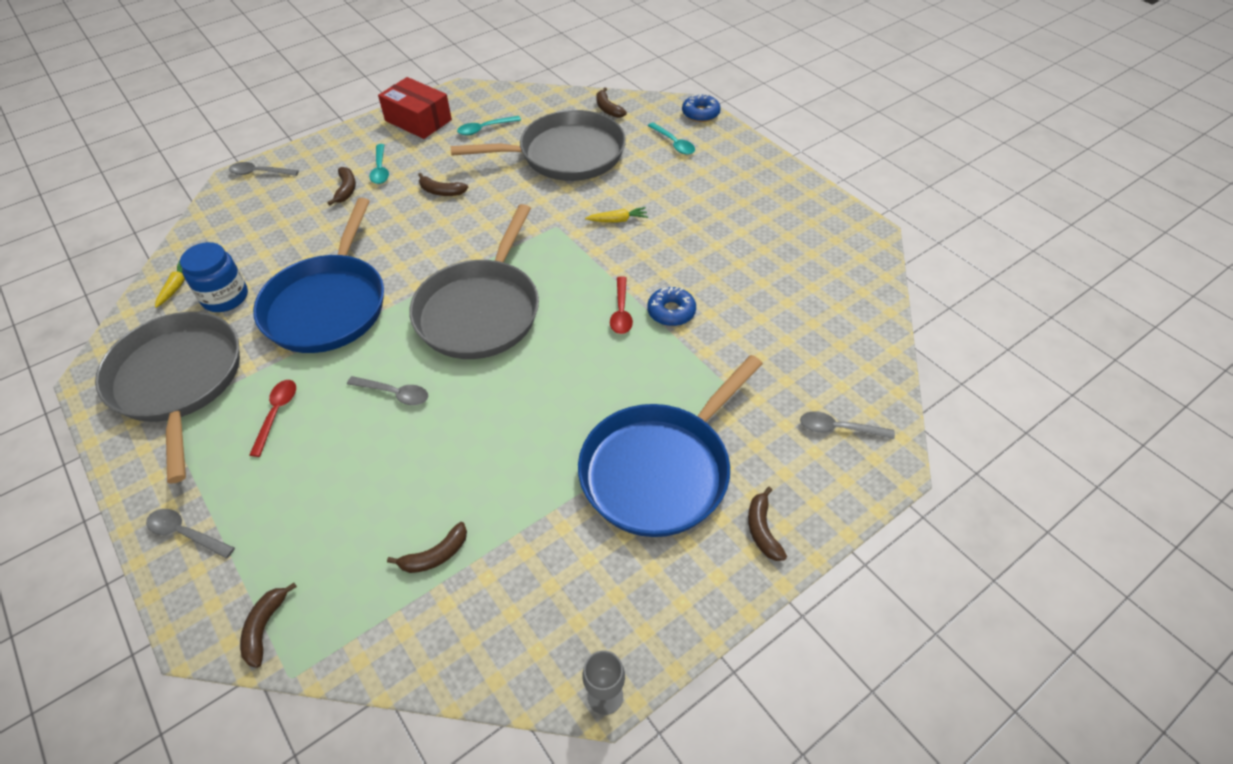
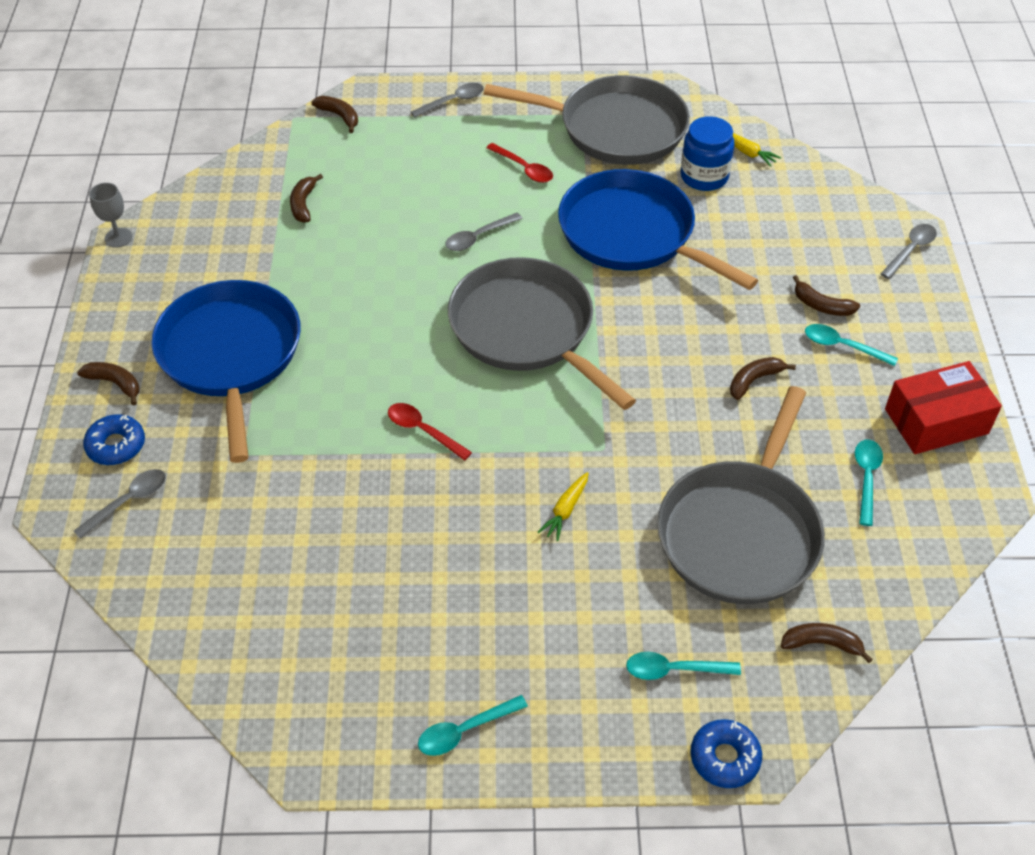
camera: 125 degrees right, 0 degrees up
blue donut [647,287,696,326] -> blue donut moved to [83,414,145,465]
none -> turquoise spoon [418,695,528,756]

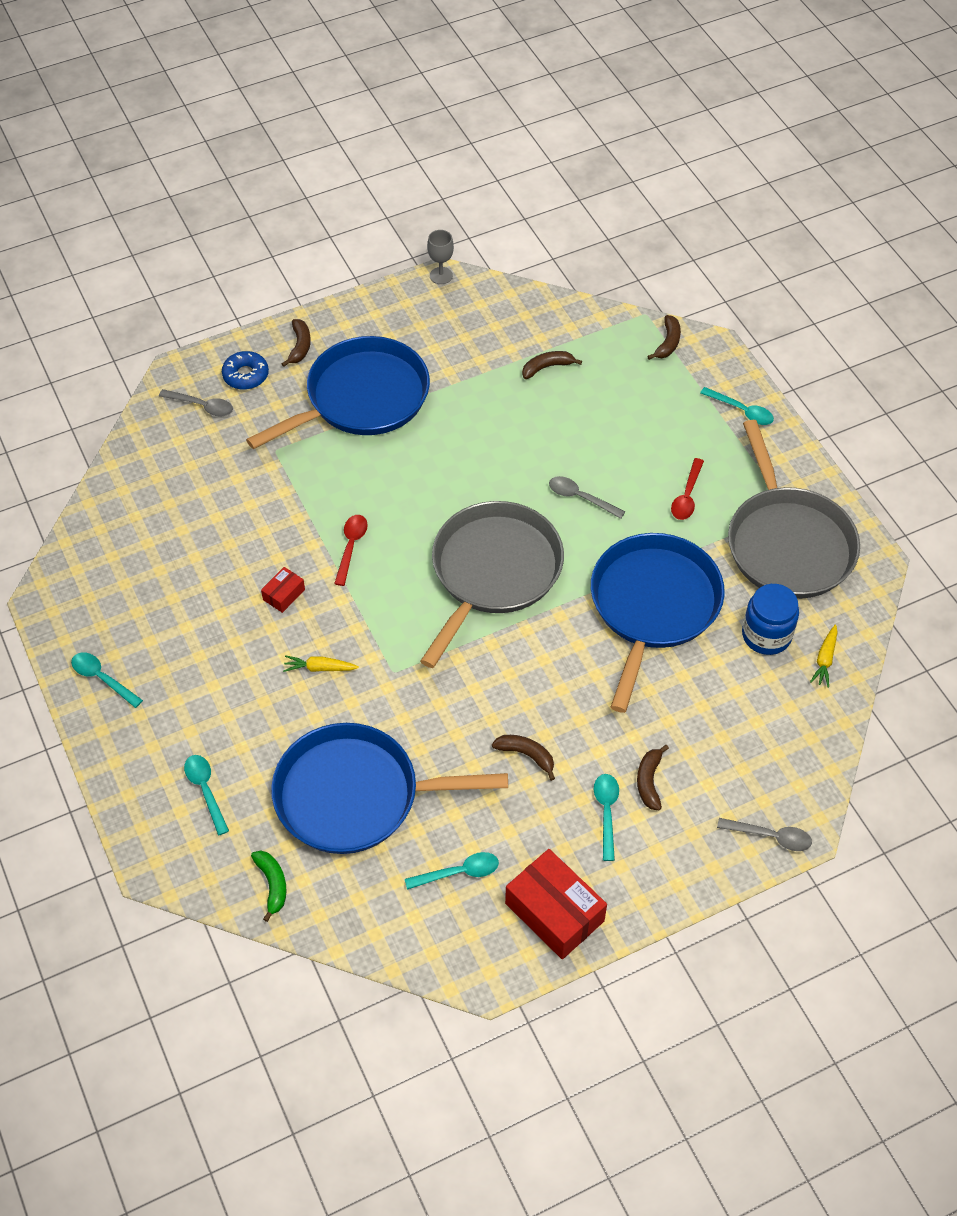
camera: 65 degrees right, 5 degrees up
grey spoon [411,83,484,118] -> turquoise spoon [700,387,774,425]
grey pan [657,386,825,604] -> blue pan [271,723,508,854]
blue donut [690,719,762,788] -> none
brown banana [781,623,873,663] -> green banana [251,850,287,922]
none -> red box [261,567,305,613]

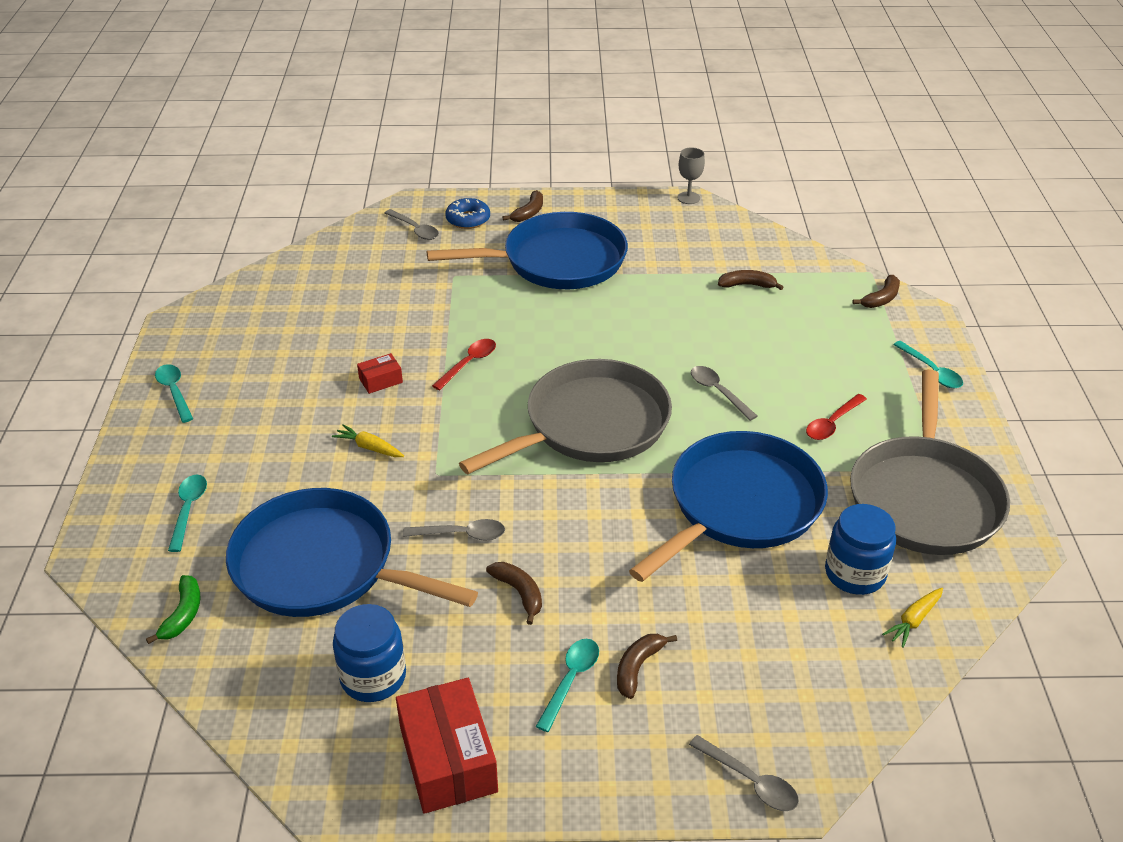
camera: 25 degrees right, 15 degrees down
turquoise spoon [405,852,499,890] -> blue jar [333,604,406,702]
none -> grey spoon [402,519,505,541]

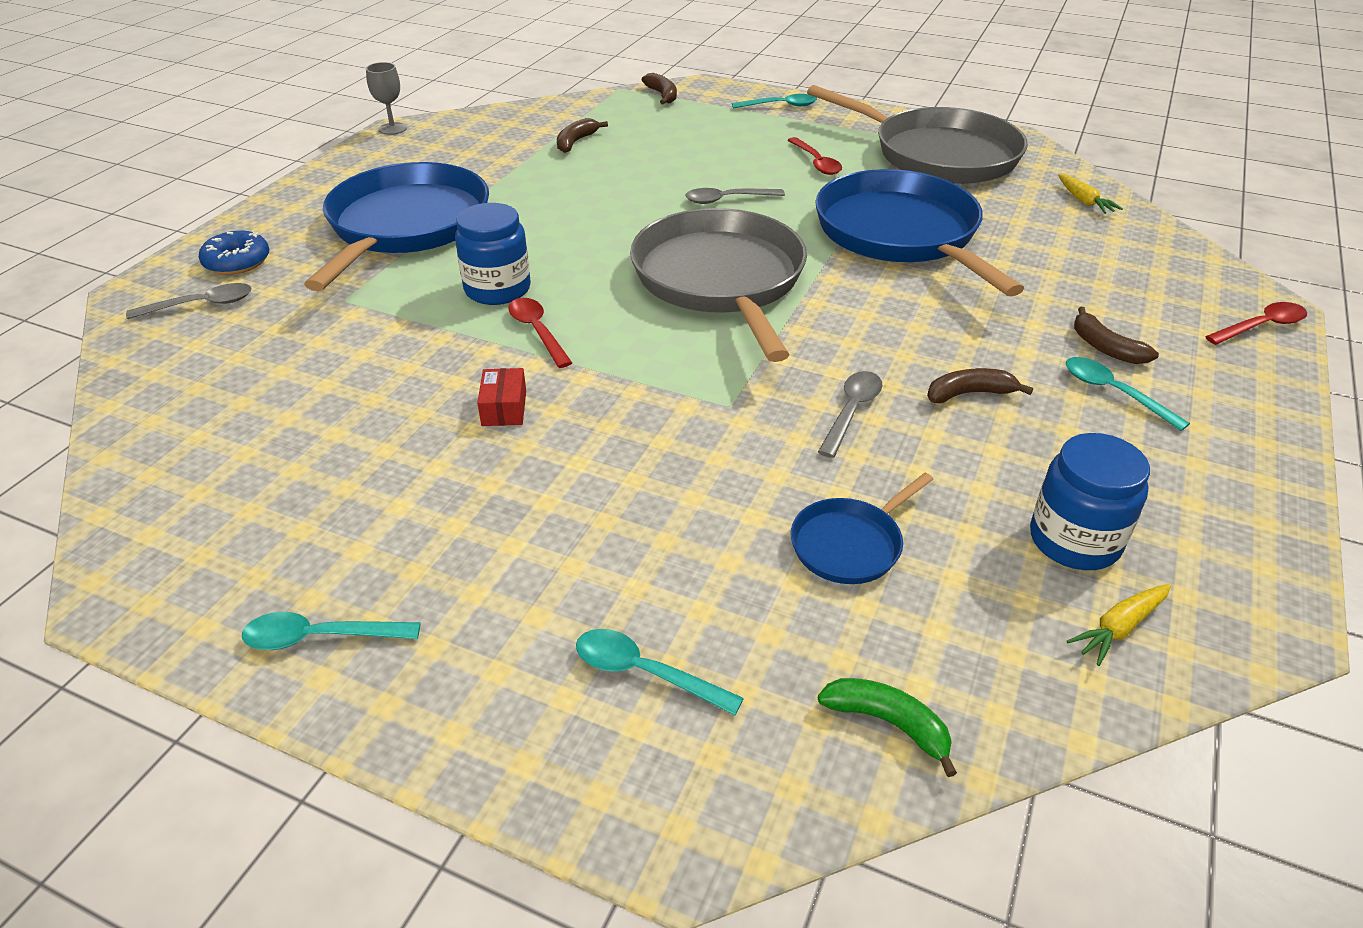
camera: 65 degrees left, 0 degrees up
blue pan [226,488,478,617] -> blue pan [791,473,933,584], size x0.46
yellow carrot [332,424,404,457] -> yellow carrot moved to [1067,584,1171,666]
red box [396,678,498,814] -> none
brown banana [503,190,543,222] -> none
grey spoon [689,735,799,811] -> red spoon [1205,302,1307,345]
blue jar [825,504,896,595] -> blue jar moved to [455,203,531,305]

